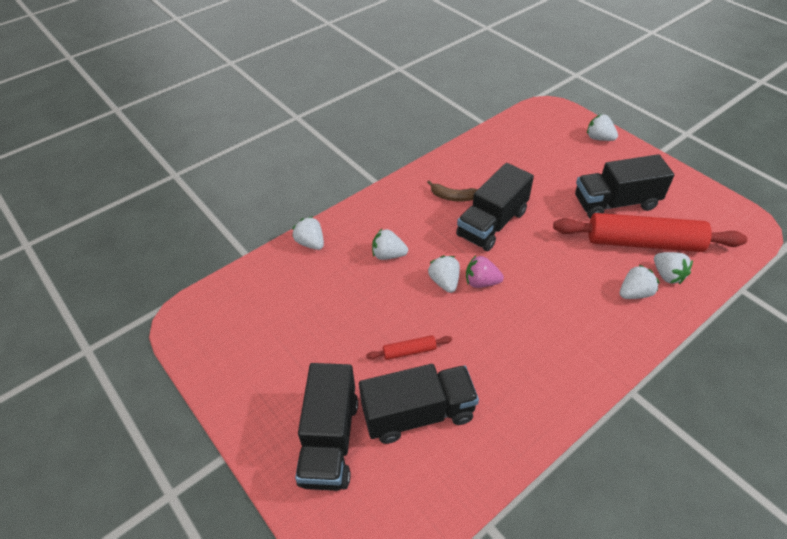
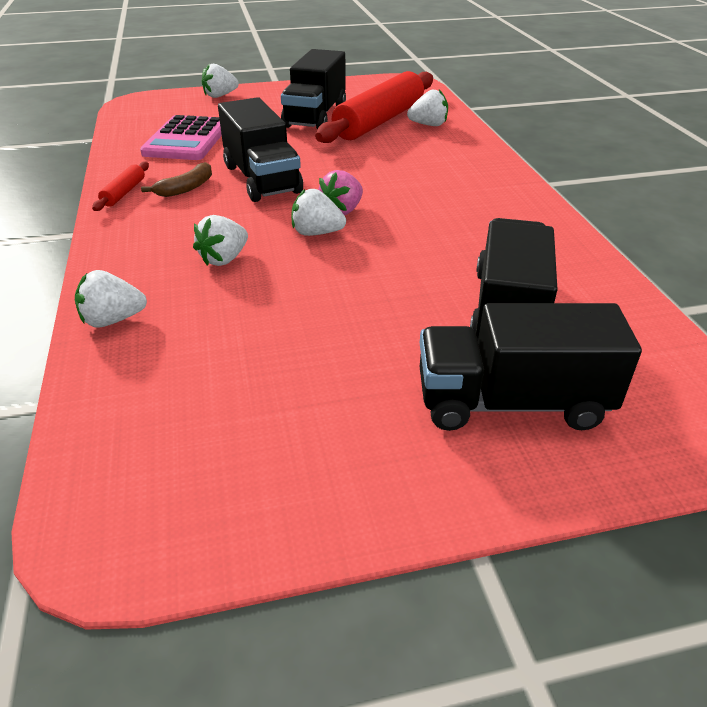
camera: 65 degrees left, 10 degrees down
black truck [295,363,358,491] -> black truck turned 150 degrees clockwise [420,303,642,431]
red rolling pin [366,335,452,360] -> red rolling pin moved to [92,162,149,211]
white strawberry [620,265,659,299] -> none
none -> pink calculator [140,115,222,160]

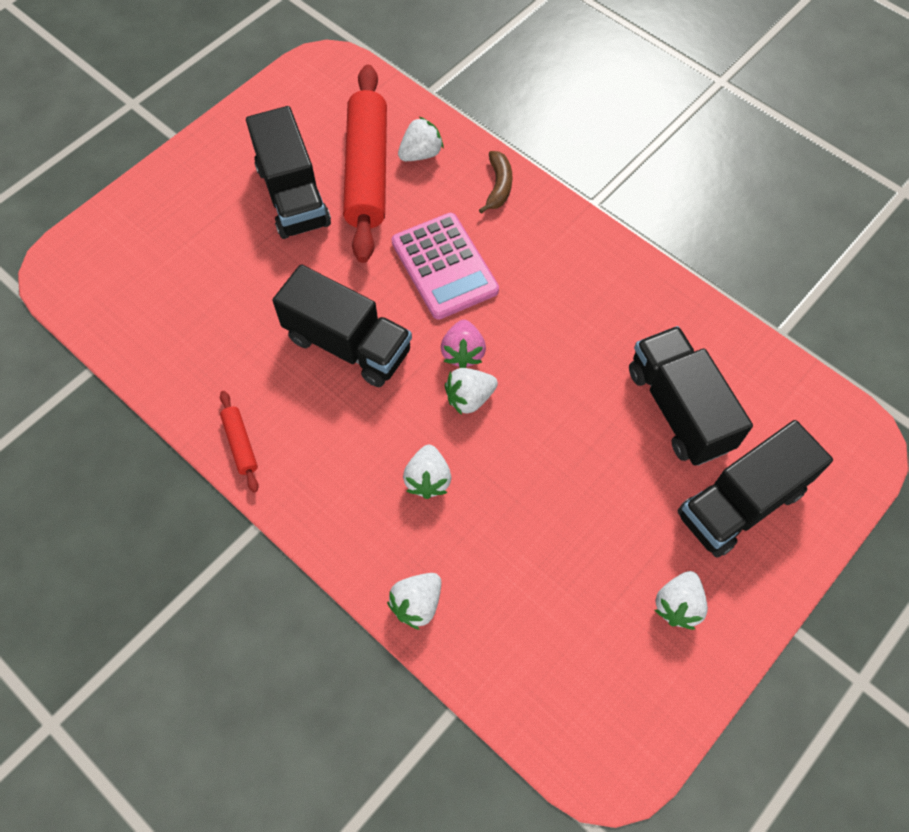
camera: 35 degrees left, 25 degrees up
pink calculator [140,115,222,160] -> pink calculator moved to [392,213,499,320]
brown banana [141,162,212,197] -> brown banana moved to [479,151,512,214]
white strawberry [202,64,239,98] -> white strawberry moved to [654,571,708,630]

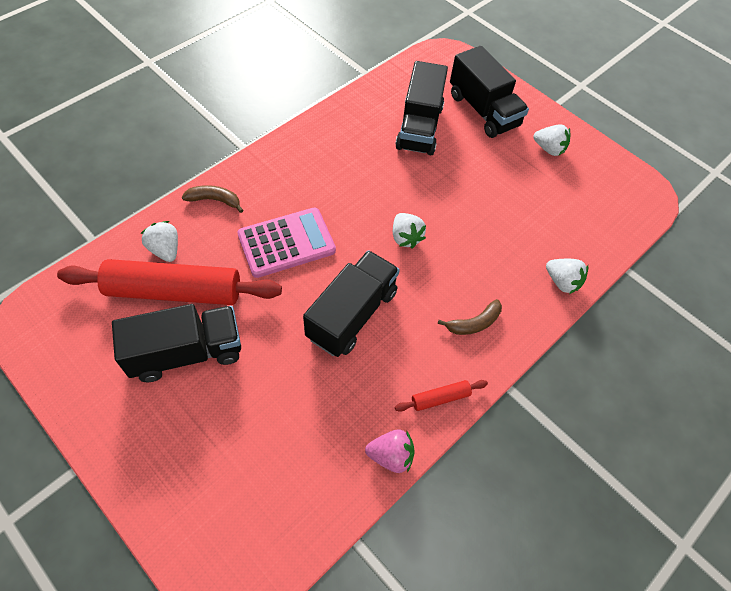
camera: 90 degrees left, 5 degrees down
white strawberry [403,445,451,499] -> none
pink strawberry [441,320,486,368] -> pink strawberry moved to [365,429,415,473]
black truck [629,326,753,466] -> black truck turned 60 degrees counterclockwise [395,61,448,155]
none -> brown banana [437,299,502,335]

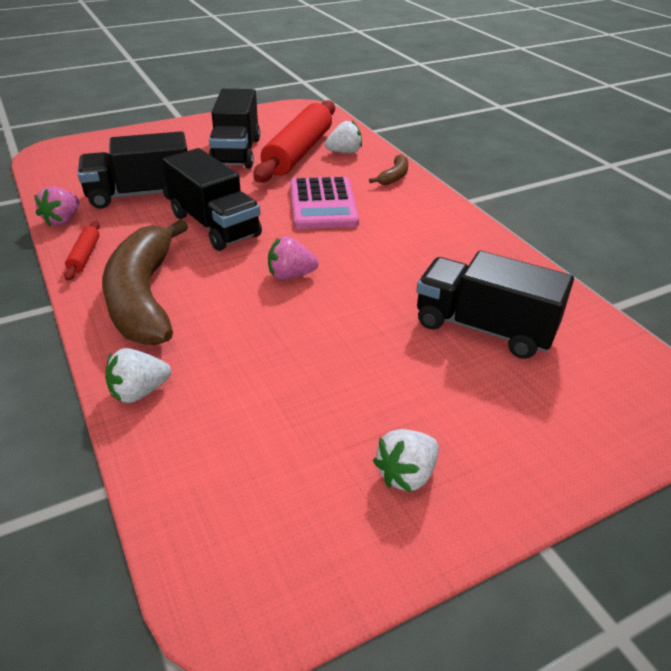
camera: 110 degrees right, 20 degrees down
white strawberry [393,213,426,249] -> pink strawberry [268,236,319,280]
brown banana [437,299,502,335] -> brown banana [102,219,188,345], size x2.32
black truck [450,46,529,138] -> black truck moved to [78,131,187,209]

